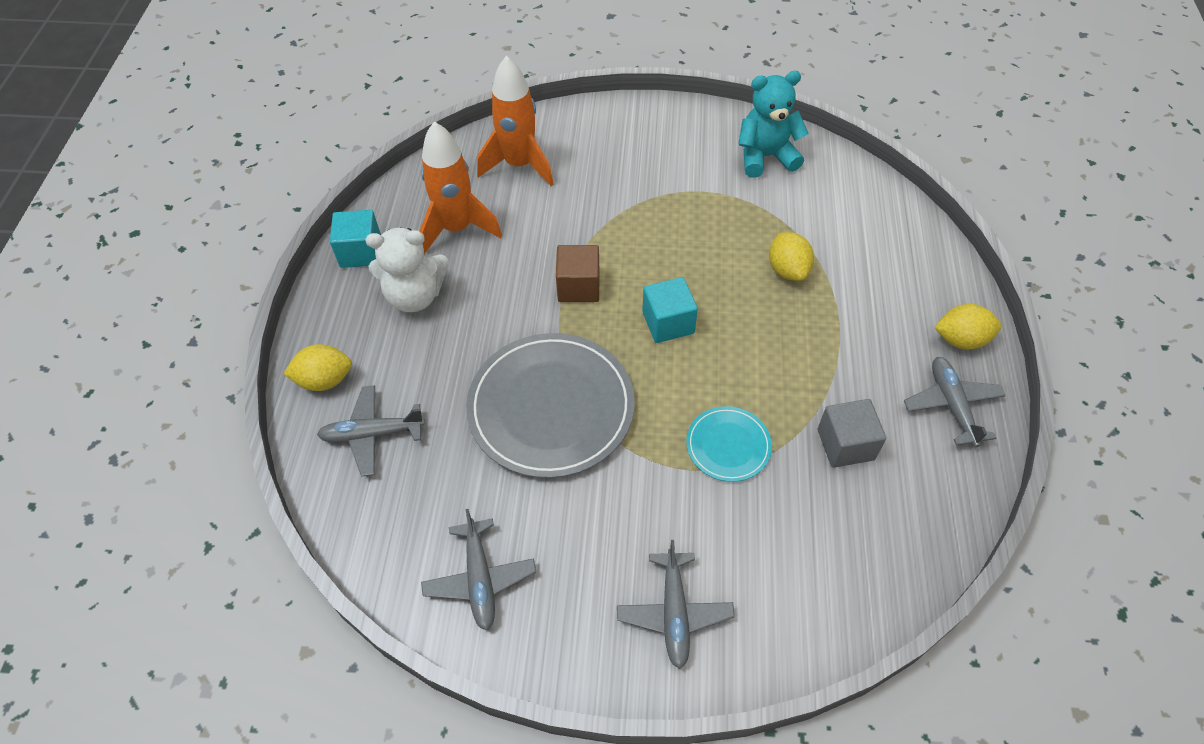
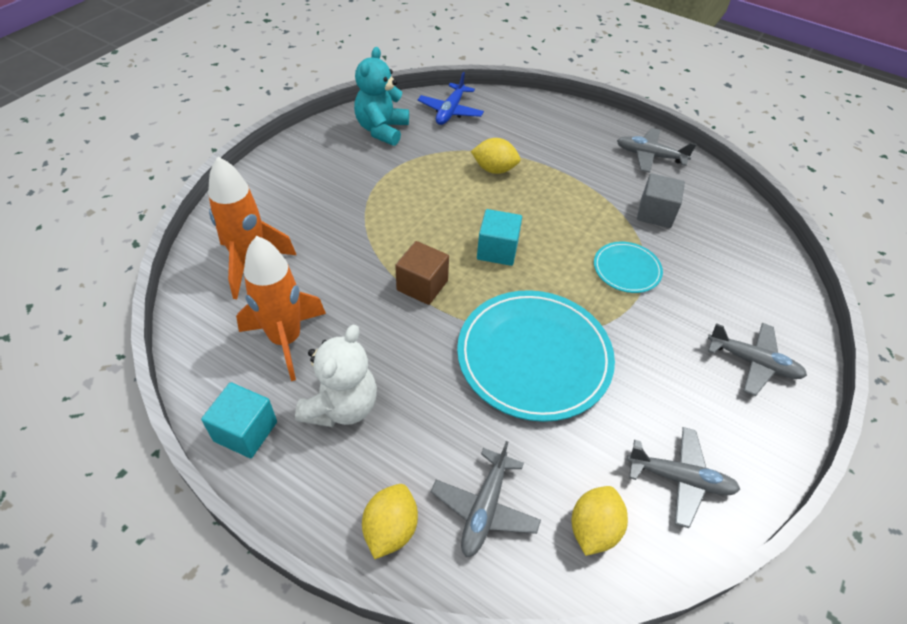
camera: 65 degrees left, 5 degrees down
grey plate [466,333,635,478] -> turquoise plate [457,290,615,422]
yellow lemon [934,304,1001,349] -> yellow lemon moved to [572,486,628,556]
none -> blue plane [418,72,484,125]

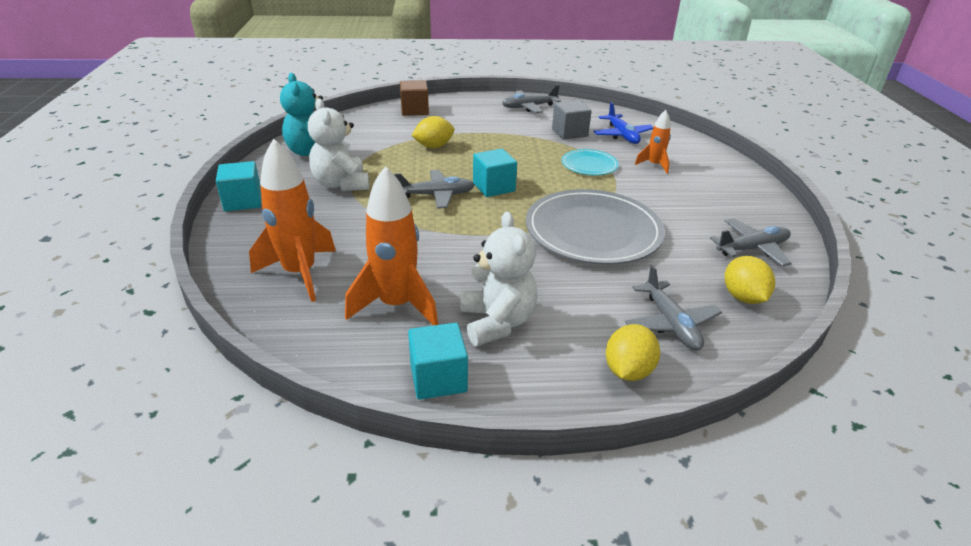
camera: 35 degrees left, 15 degrees down
yellow lemon [362,484,418,559] -> yellow lemon turned 45 degrees clockwise [606,324,660,381]
brown cube [395,241,449,305] -> brown cube moved to [400,80,429,116]
blue plane [418,72,484,125] -> blue plane moved to [593,102,654,144]
turquoise plate [457,290,615,422] -> grey plate [526,189,665,265]
grey plane [708,323,807,396] -> grey plane moved to [394,170,475,209]
none -> turquoise cube [216,161,261,211]
none -> white teddy bear [308,98,369,191]
none -> orange rocket [635,110,671,174]

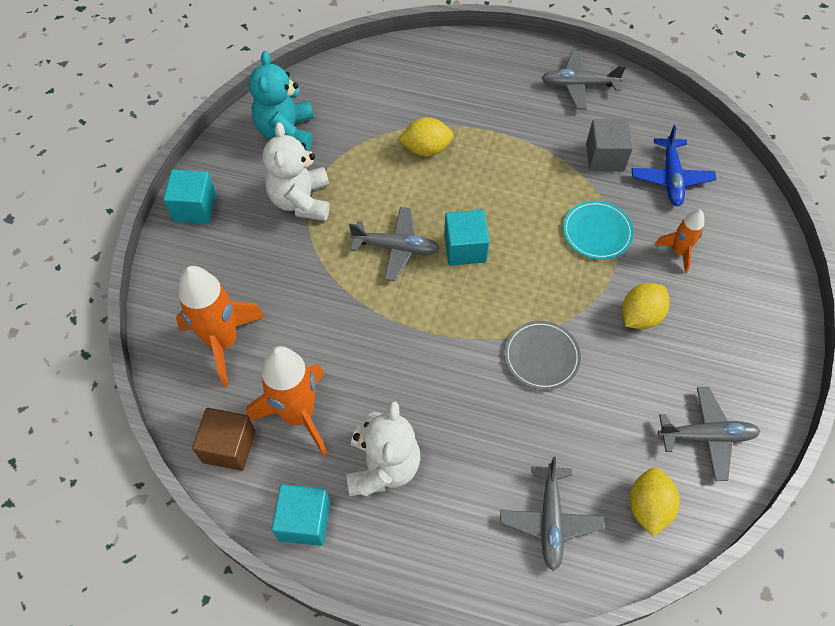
camera: 20 degrees right, 25 degrees up
brown cube [400,80,429,116] -> brown cube moved to [192,408,256,471]
grey plate [526,189,665,265] -> grey plate [504,321,581,390], size x0.49
yellow lemon [606,324,660,381] -> yellow lemon moved to [622,283,670,329]

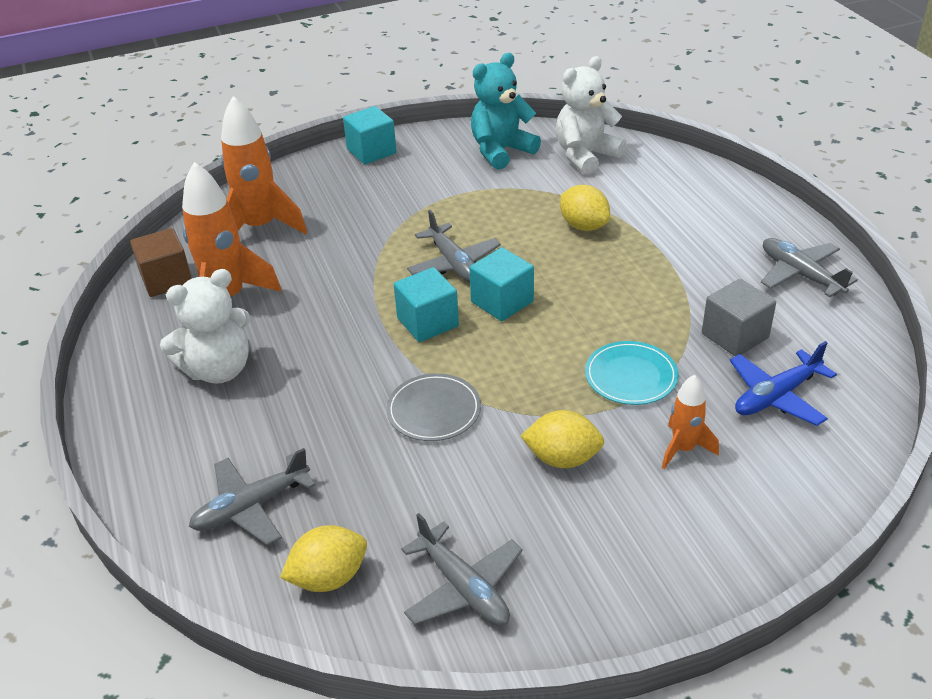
camera: 55 degrees right, 20 degrees down
white teddy bear [263,122,330,221] -> white teddy bear moved to [556,56,626,175]
turquoise cube [272,484,330,546] -> turquoise cube moved to [394,267,459,342]

